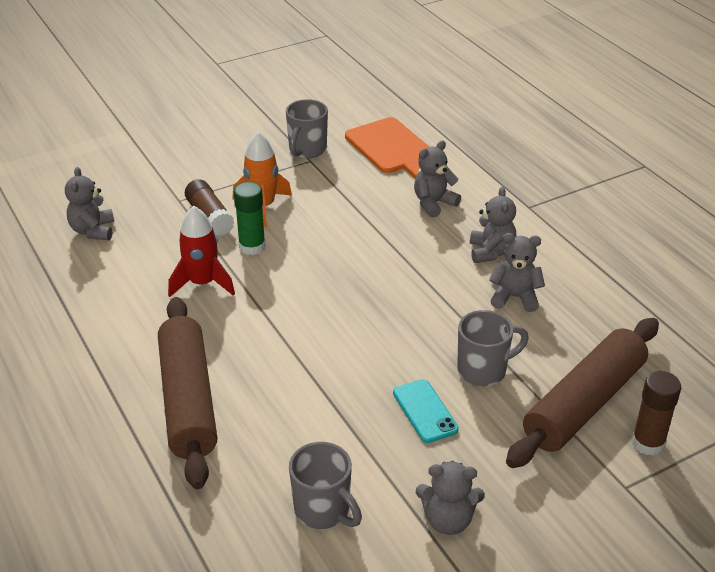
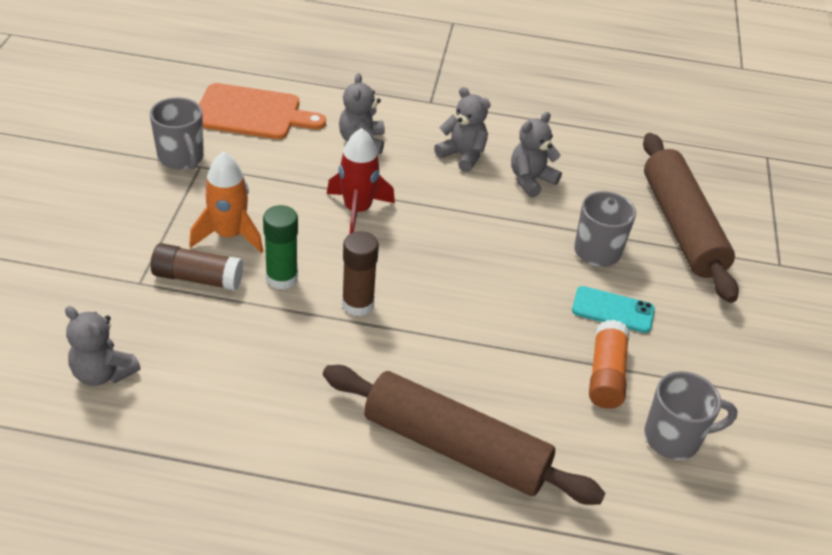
camera: 55 degrees left, 5 degrees up
red rocket [168,206,235,297] -> red rocket moved to [327,128,395,234]
grey teddy bear [416,461,485,535] -> none
brown glue stick [632,371,681,456] -> brown glue stick moved to [342,231,379,316]
none -> orange glue stick [589,320,629,409]

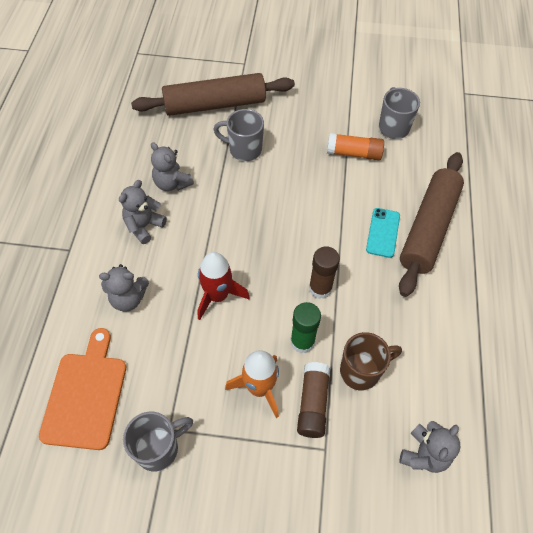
camera: 90 degrees left, 15 degrees up
turquoise phone [572,286,655,333] -> turquoise phone moved to [366,208,400,258]
none -> brown mug [340,332,402,391]

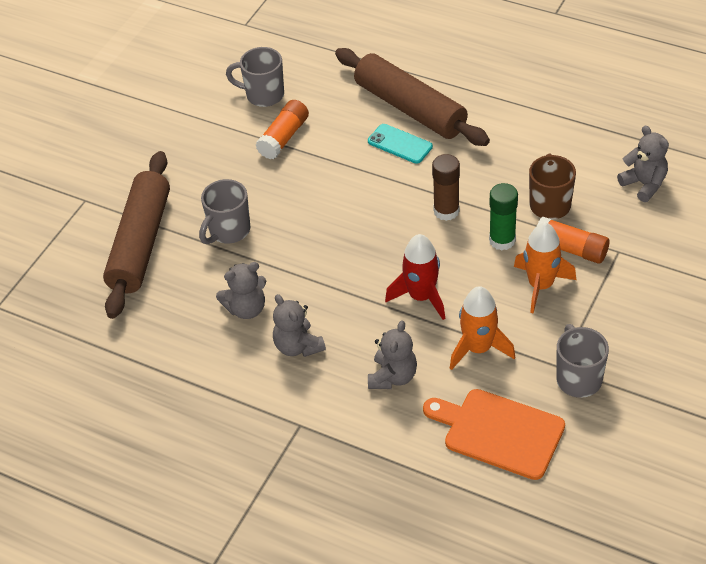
camera: 65 degrees left, 10 degrees down
brown glue stick [297,362,330,438] -> orange glue stick [537,216,610,264]
none -> orange rocket [450,286,515,370]

